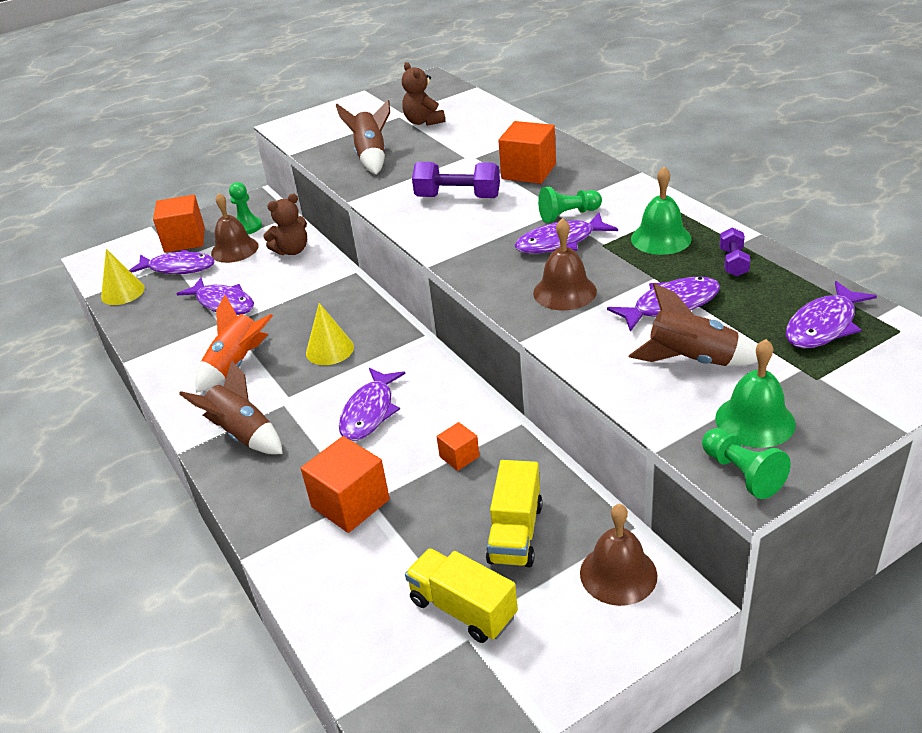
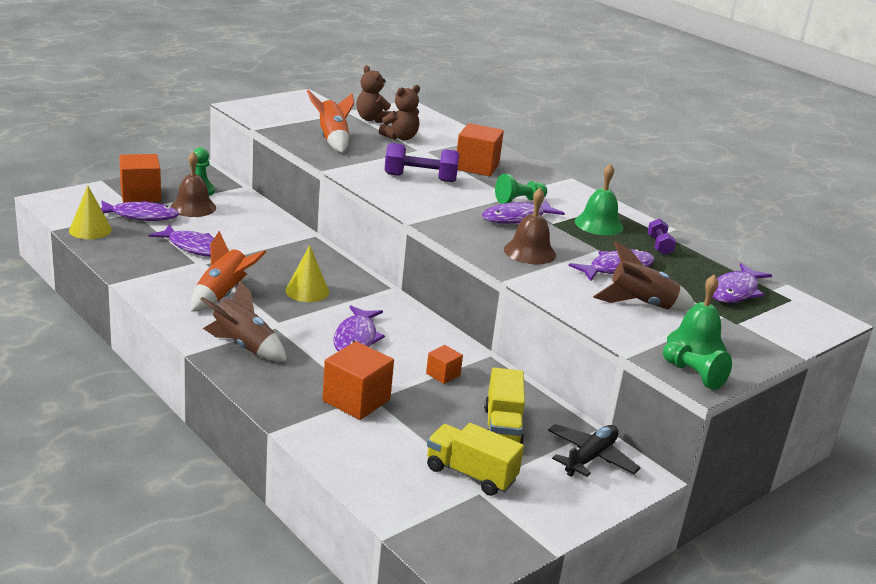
camera: 15 degrees left, 10 degrees down
brown teddy bear [263,194,307,255] -> brown teddy bear moved to [379,85,420,140]
brown rocket [336,100,390,174] -> orange rocket [307,90,354,153]
brown bell [580,504,657,606] -> black plane [548,424,641,477]

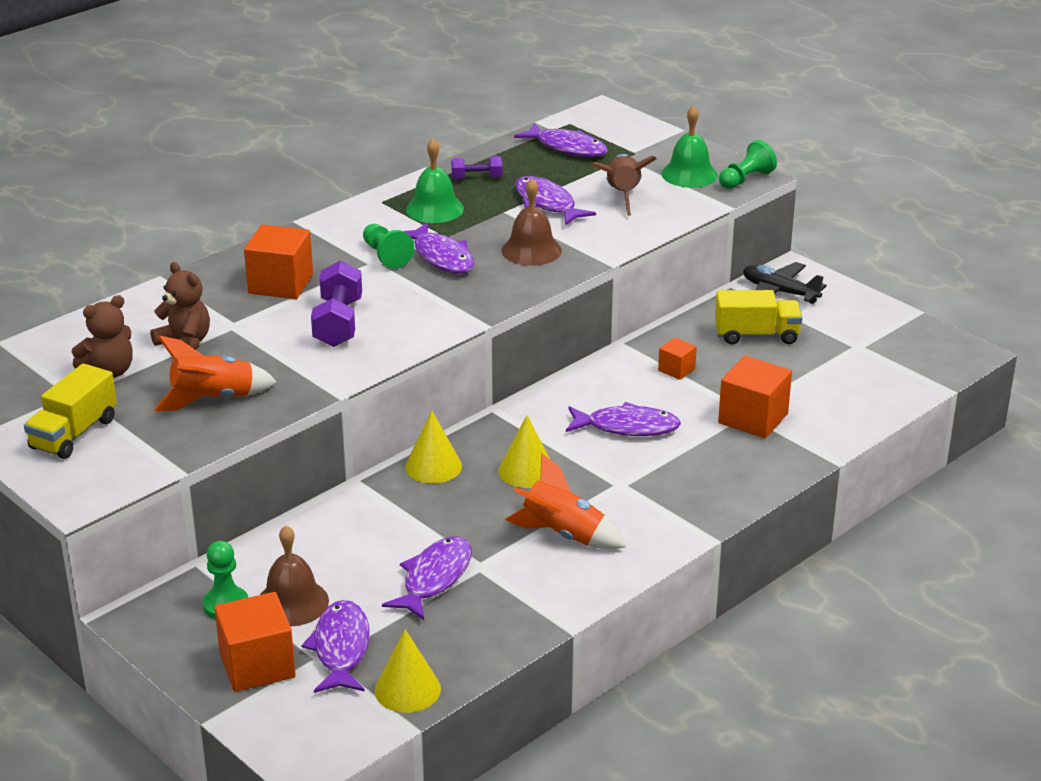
camera: 90 degrees left, 5 degrees up
brown rocket [200,280,287,362] -> none
yellow truck [427,423,524,496] -> yellow truck moved to [24,363,117,459]
none -> yellow cone [405,411,462,484]

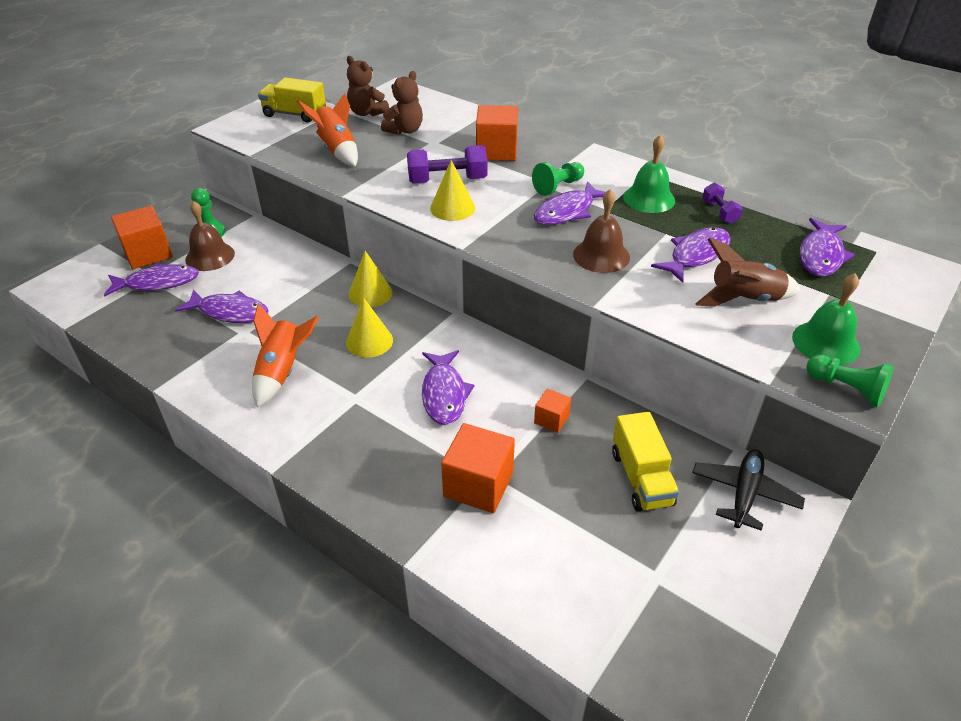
camera: 80 degrees right, 10 degrees up
yellow cone [374,629,441,713] -> yellow cone moved to [430,160,475,221]

